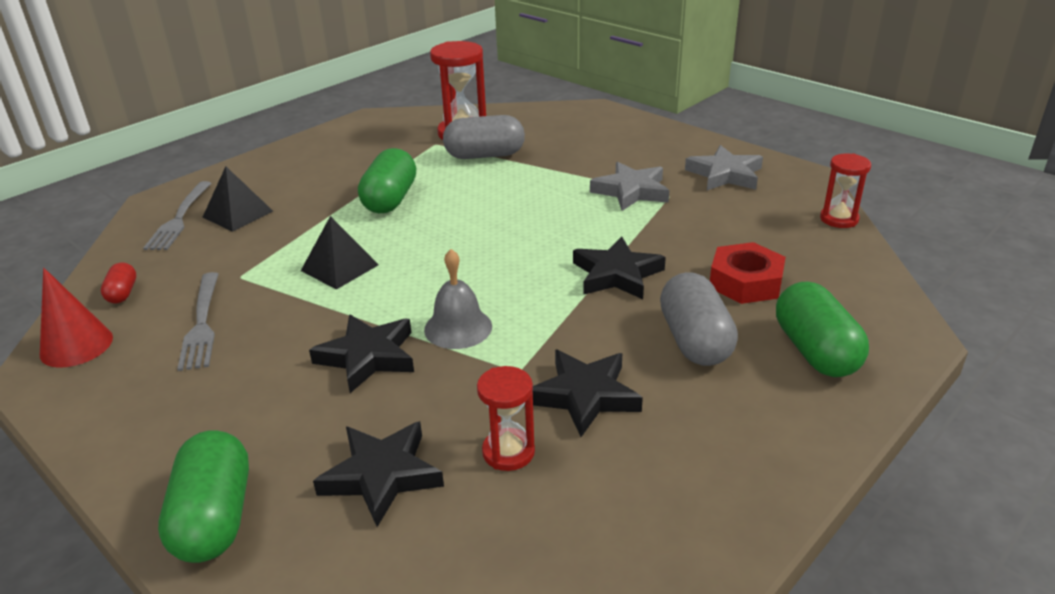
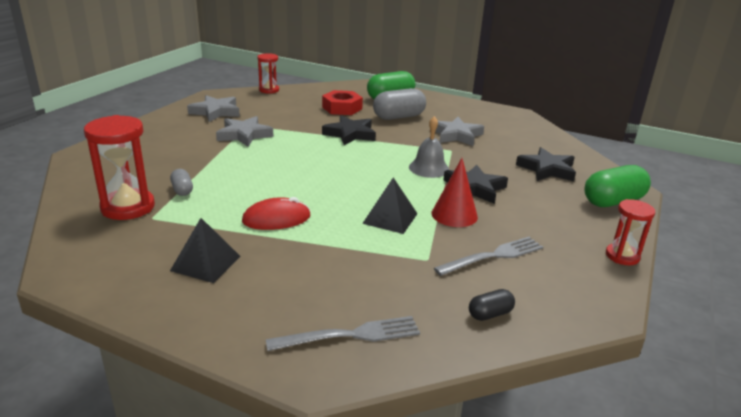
camera: 110 degrees left, 5 degrees down
red cone [40,268,113,368] -> red cone moved to [432,158,478,227]
red capsule [101,262,136,303] -> black capsule [469,289,515,321]
black pyramid [203,166,273,232] -> black pyramid moved to [170,218,241,283]
green capsule [358,148,416,213] -> red mouse [242,197,310,230]
grey capsule [443,115,525,159] -> grey capsule [170,169,193,196], size x0.51
red hourglass [477,366,535,471] -> red hourglass moved to [606,199,655,265]
black star [533,350,643,437] -> grey star [435,117,484,146]

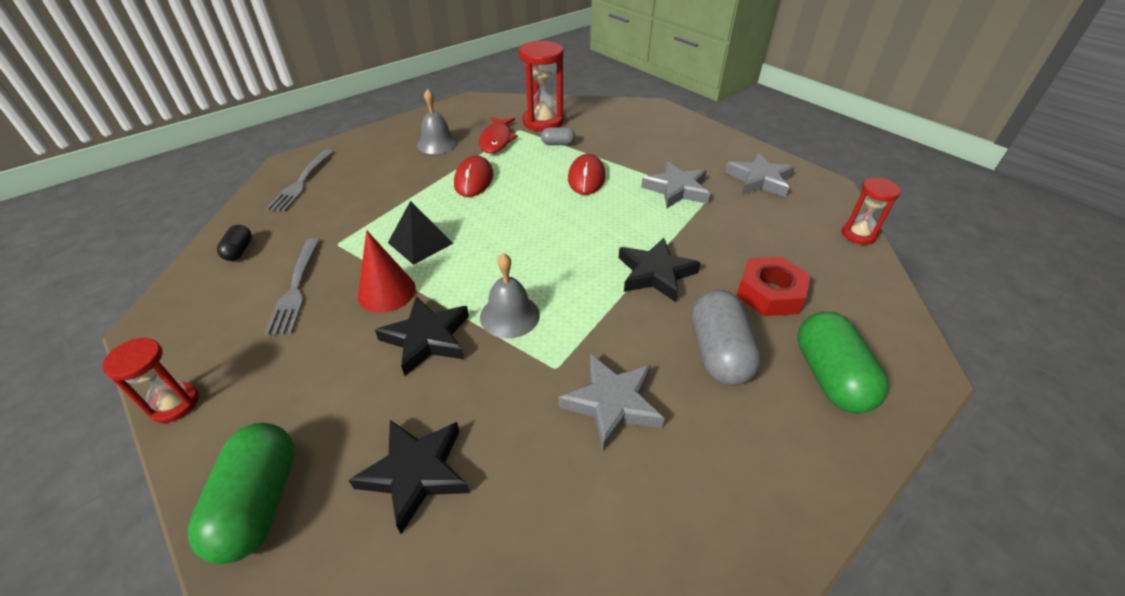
camera: 115 degrees right, 15 degrees up
black pyramid [170,218,241,283] -> grey bell [417,89,458,154]
none -> red fish [479,117,518,153]
none -> red mouse [568,154,605,195]

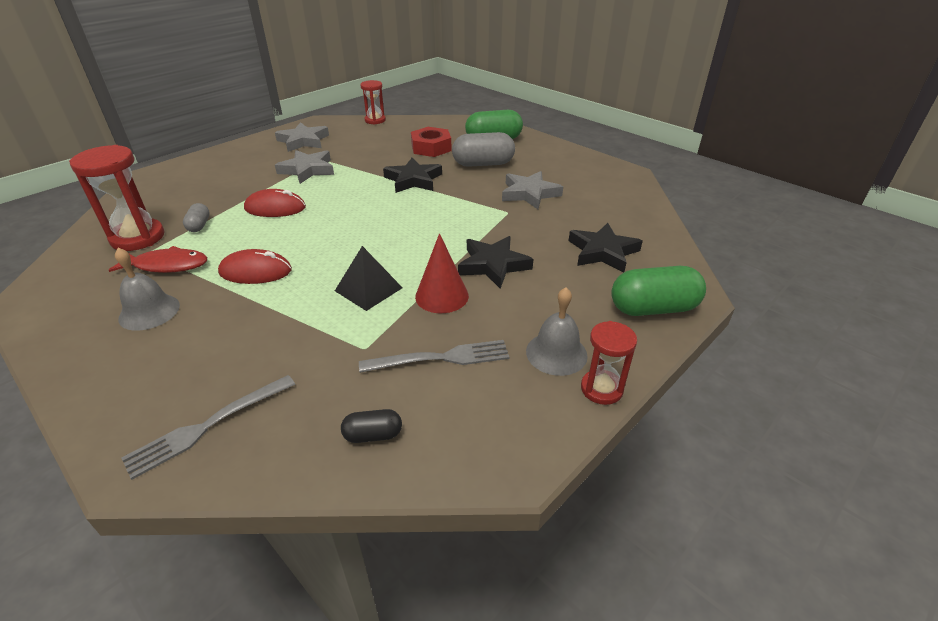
camera: 95 degrees left, 5 degrees down
grey fork [266,149,334,212] -> grey fork turned 135 degrees clockwise [121,375,295,480]
grey bell [480,253,540,339] -> grey bell moved to [526,287,588,376]

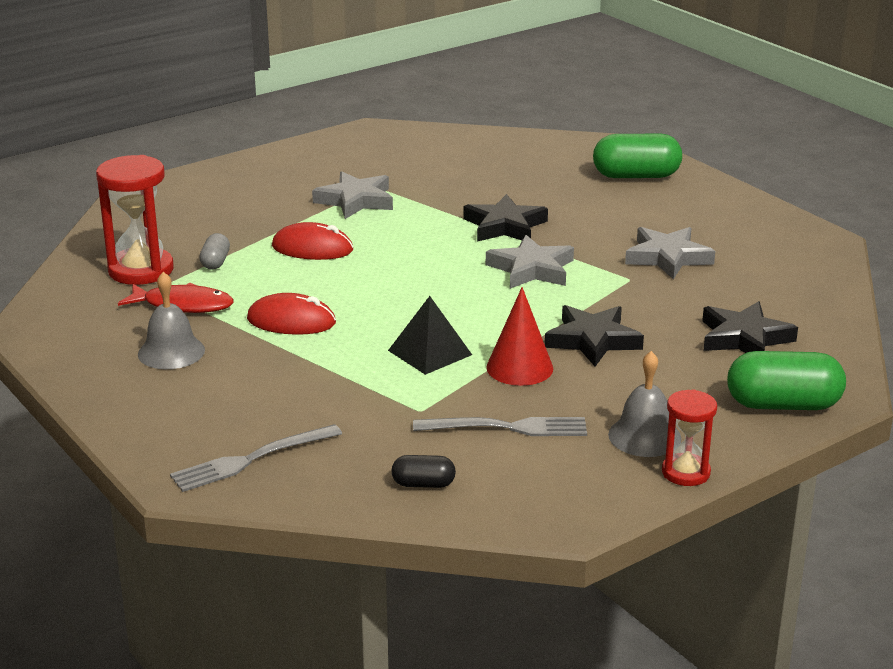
camera: 10 degrees right, 10 degrees down
grey star [275,122,329,152] -> grey star moved to [486,235,574,289]
red hourglass [360,80,386,125] -> none
red nut [411,127,452,157] -> none
grey capsule [452,132,515,167] -> none

